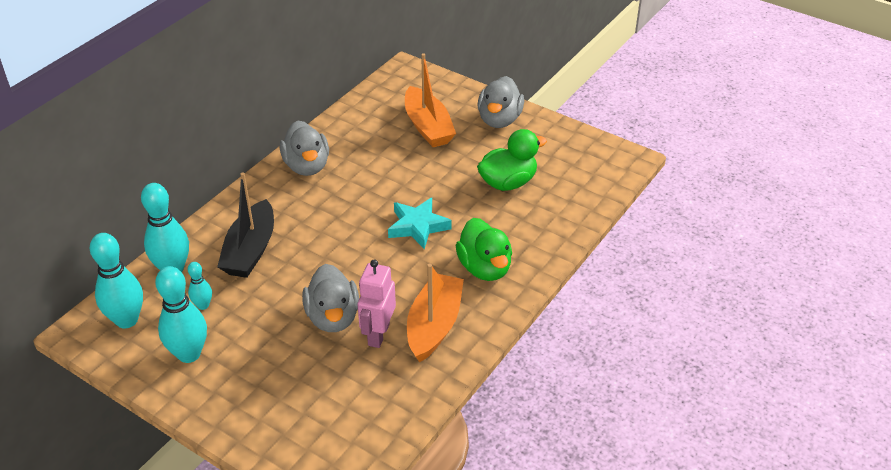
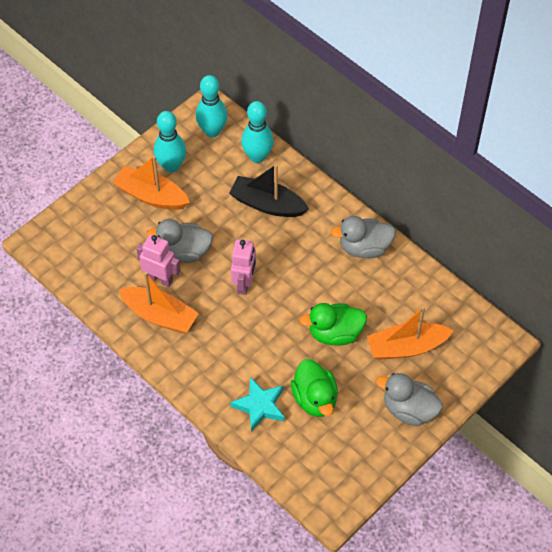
camera: 100 degrees right, 15 degrees up
turquoise bowling pin [188,262,212,310] -> none
turquoise star [388,198,452,250] -> turquoise star moved to [230,377,284,432]
green duck [456,218,512,281] -> green duck moved to [300,303,367,346]
none -> orange boat [113,156,190,210]
none -> pink robot [231,239,256,295]

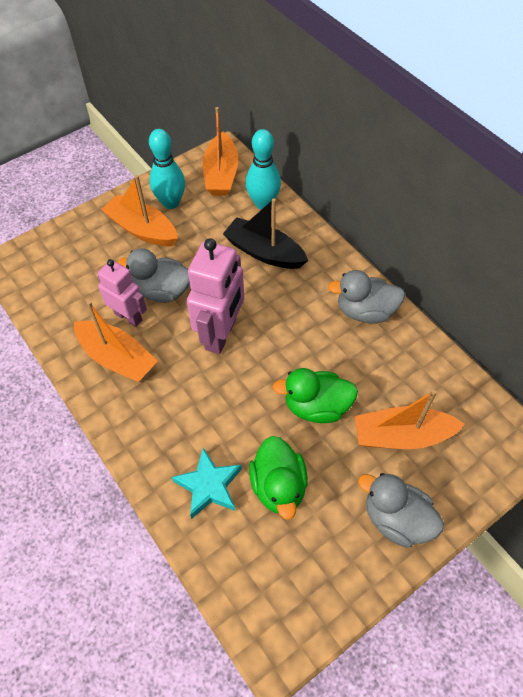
camera: 10 degrees right, 0 degrees up
turquoise bowling pin [196,75,228,137] -> orange boat [203,107,239,196]
pink robot [231,239,256,295] -> pink robot [187,238,244,354], size x1.56

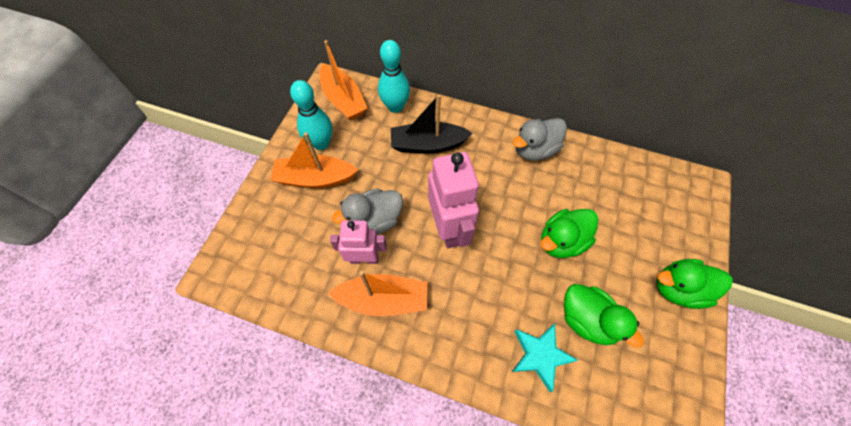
camera: 35 degrees left, 5 degrees up
orange boat [355,390,465,449] -> none
grey duck [358,473,444,547] -> green duck [657,259,733,309]

